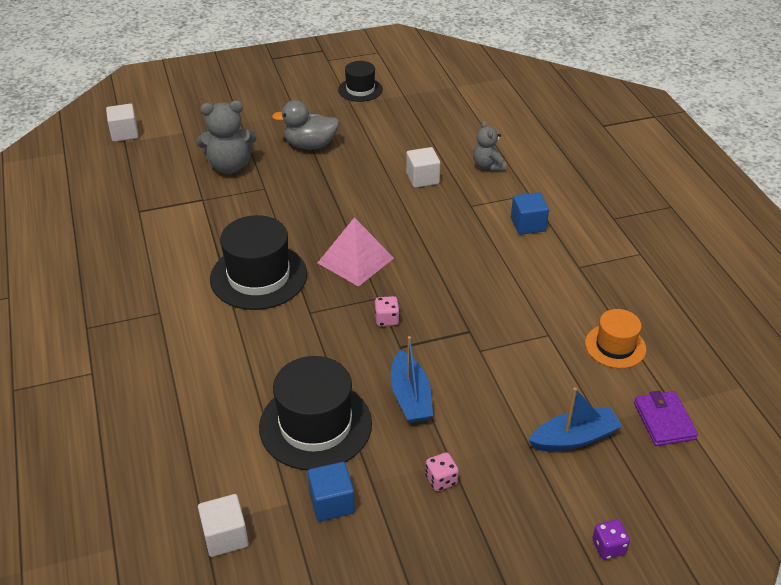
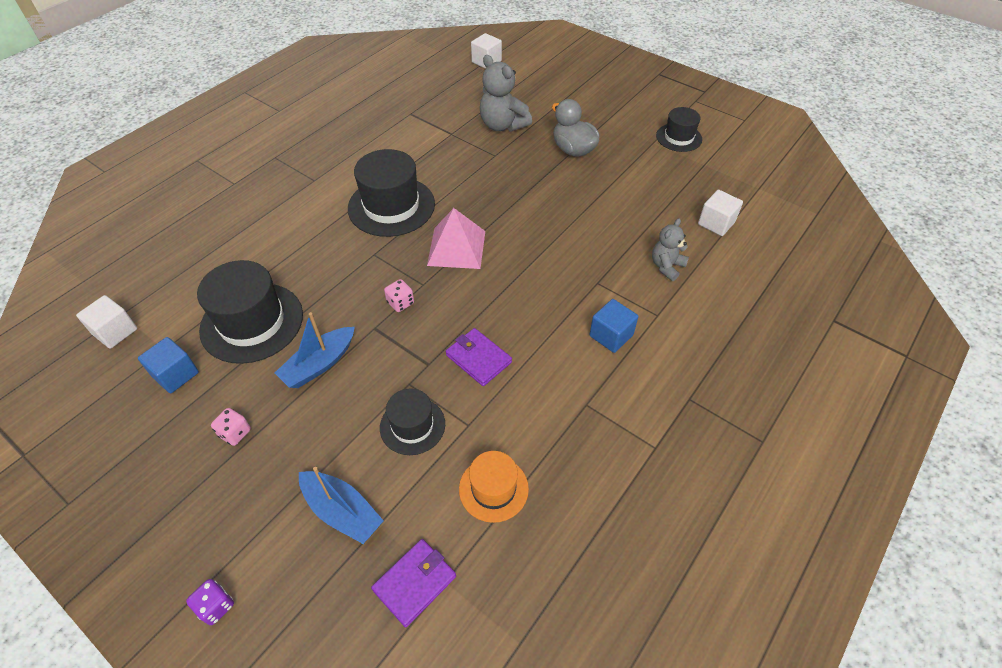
camera: 55 degrees right, 10 degrees up
white cube [406,147,440,188] -> white cube moved to [698,190,743,236]
none -> black hat [380,388,445,455]
none -> purple wallet [446,328,512,386]

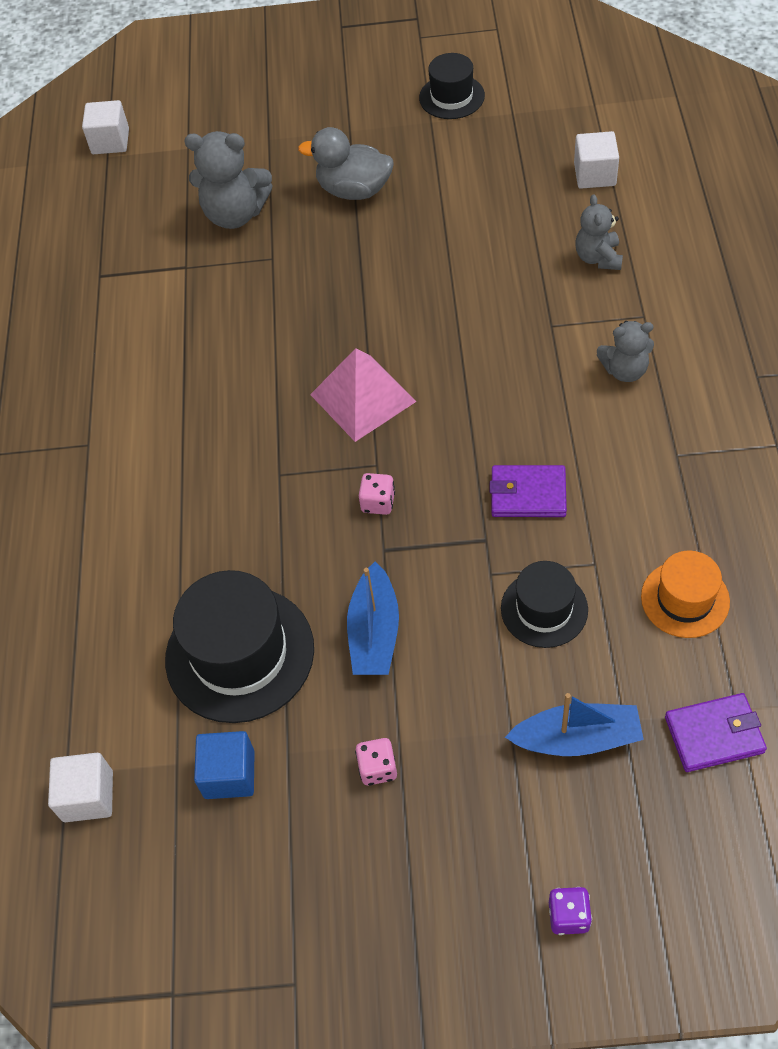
camera: 35 degrees left, 5 degrees up
black hat [348,149,435,237] -> none
purple wallet [371,539,456,627] -> purple wallet turned 75 degrees clockwise [665,693,767,772]
blue cube [589,299,638,353] -> grey teddy bear [597,321,654,382]

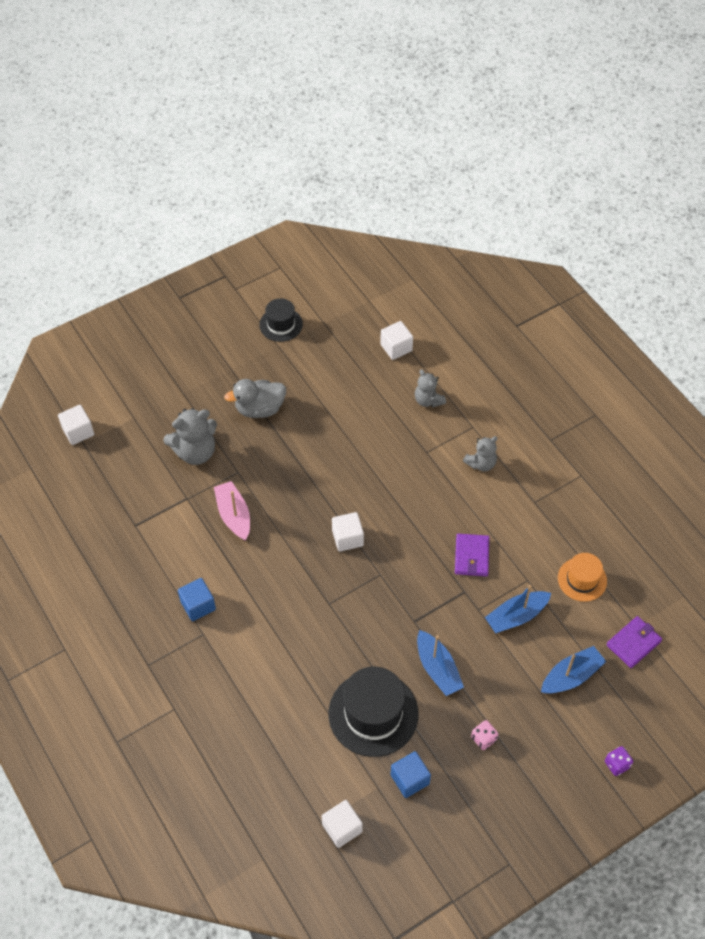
camera: 35 degrees left, 0 degrees up
pink pyramid [310,348,417,442] -> white cube [332,512,364,552]
pink dice [359,473,395,515] -> none
purple wallet [490,465,567,517] -> purple wallet turned 60 degrees counterclockwise [455,534,489,576]
black hat [501,561,588,648] -> blue boat [485,585,551,633]
none -> blue cube [178,578,216,621]
none -> pink boat [214,481,250,541]

